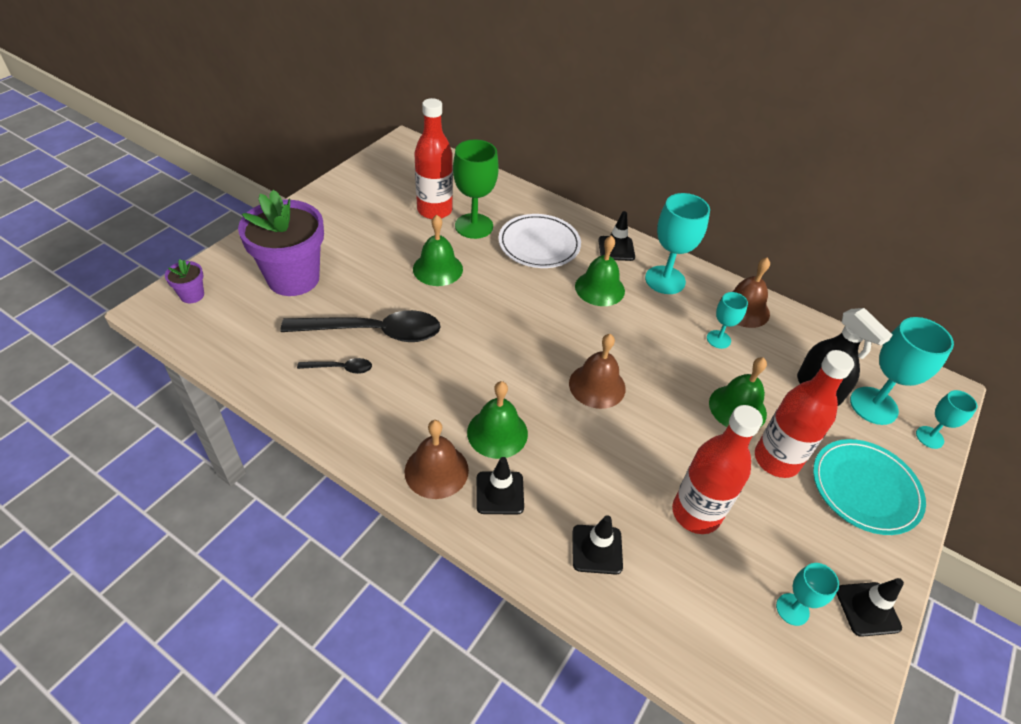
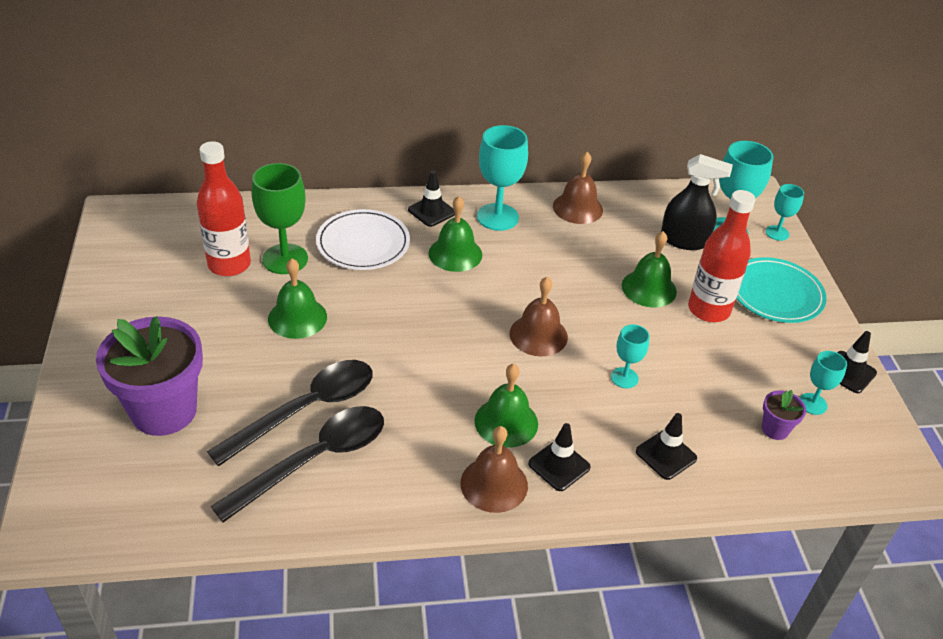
camera: 40 degrees left, 5 degrees down
purple flower pot [165,259,204,303] -> purple flower pot moved to [762,390,806,440]
black spoon [297,358,372,374] -> black spoon [211,406,384,522], size x2.23
red bottle [672,405,763,534] -> none
turquoise goblet [707,292,748,349] -> turquoise goblet moved to [611,324,650,388]

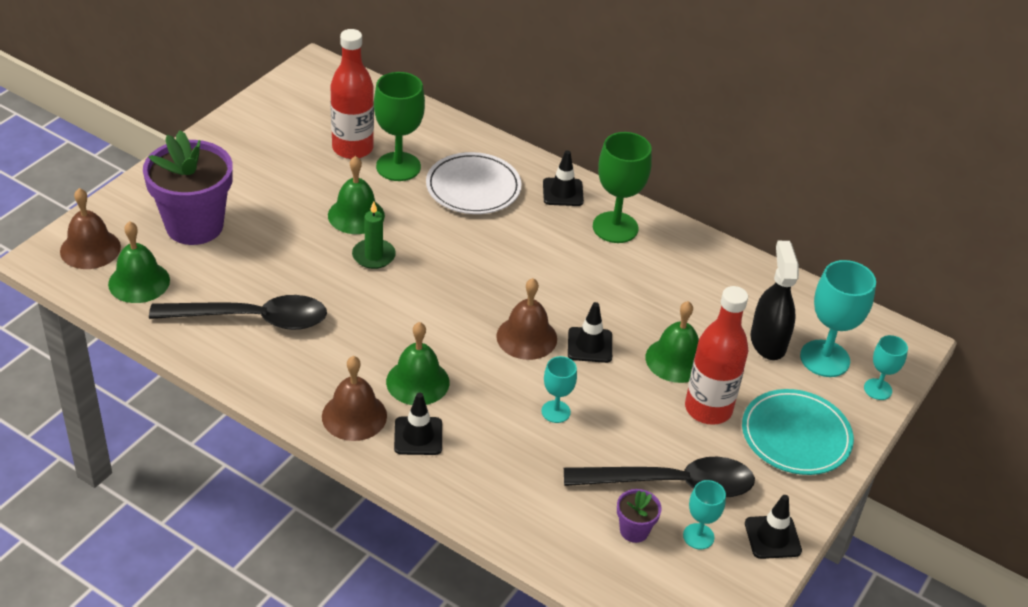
camera: 40 degrees right, 0 degrees up
black spoon [207,360,373,466] -> black spoon moved to [564,457,755,497]
green bell [429,196,482,272] -> green bell moved to [108,221,170,303]
turquoise goblet [477,125,528,231] -> green goblet [593,132,652,243]
brown bell [553,152,603,224] -> brown bell moved to [60,188,121,269]
black traffic cone [636,413,697,480] -> black traffic cone moved to [568,302,612,363]
black spray bottle [661,154,733,250] -> black spray bottle turned 150 degrees counterclockwise [751,241,799,360]
none -> green candle [352,201,396,269]

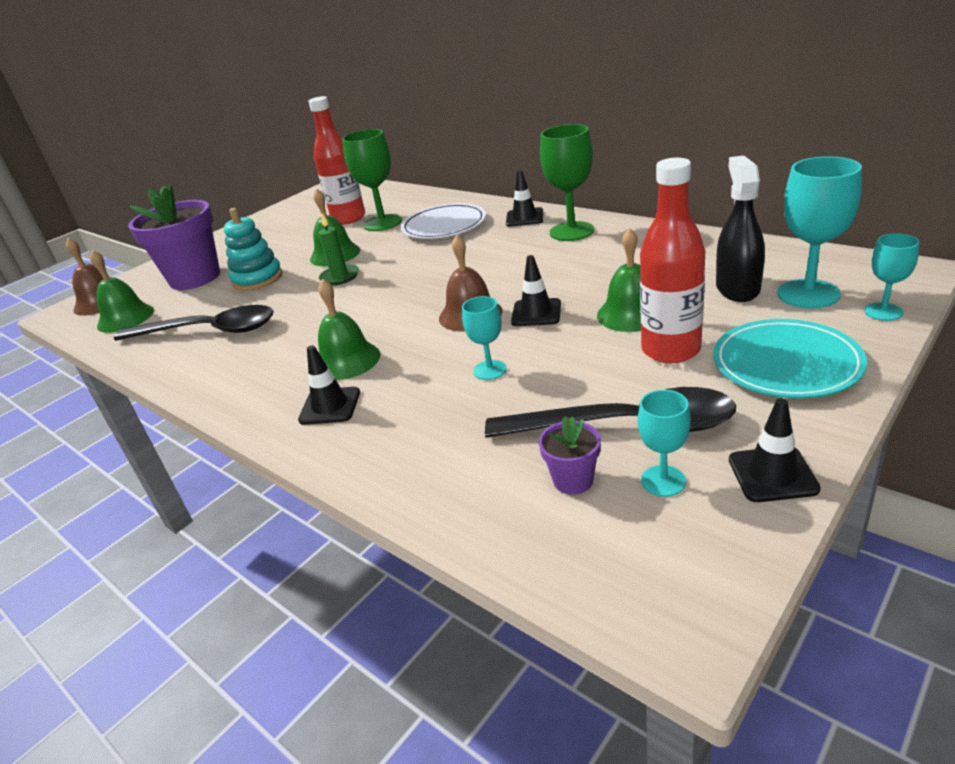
camera: 15 degrees right, 10 degrees down
brown bell [322,356,387,441] -> none
none -> turquoise stacking toy [224,208,283,291]

